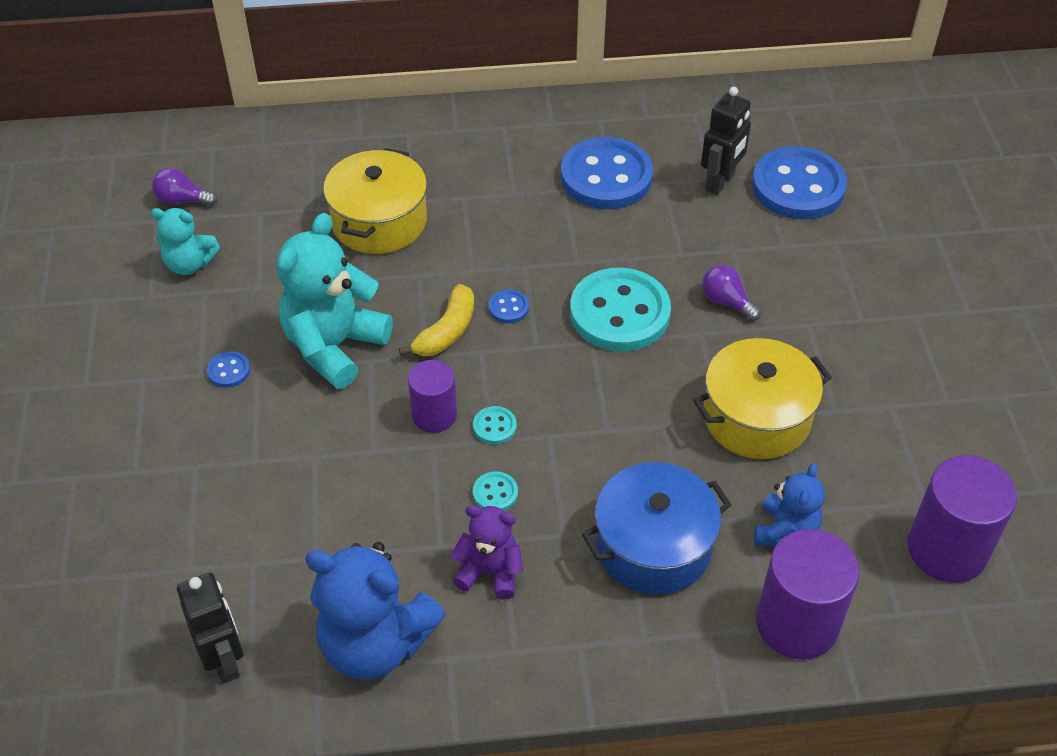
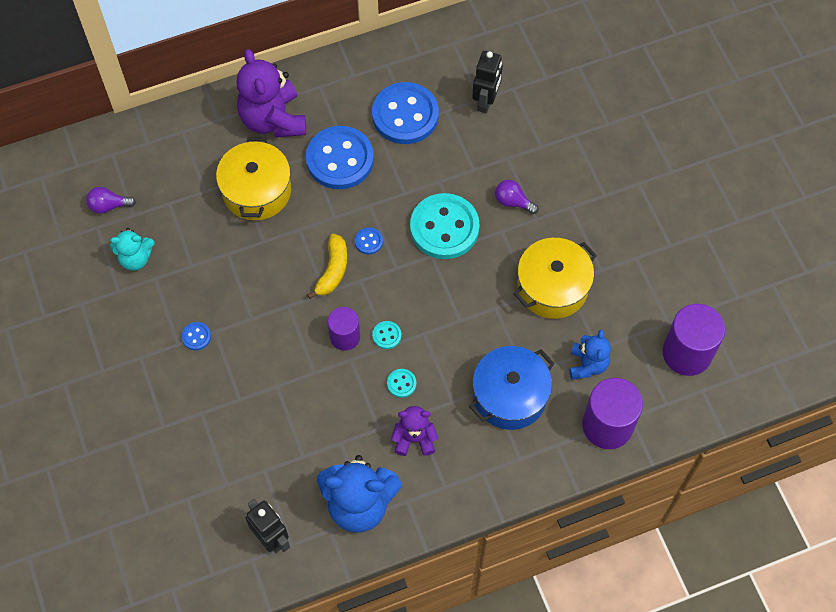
camera: 15 degrees left, 15 degrees up
turquoise teddy bear [277,213,393,389] -> none
blue button [752,146,847,219] -> blue button moved to [306,126,374,189]
none -> purple teddy bear [236,49,306,137]

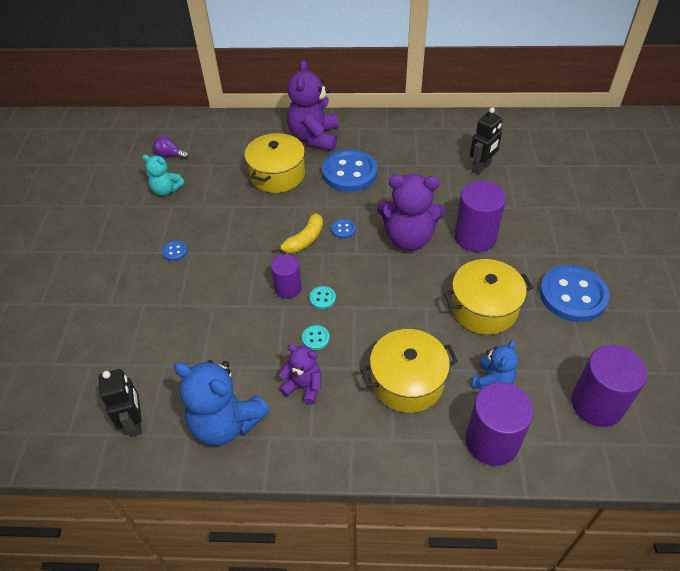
camera: 25 degrees right, 15 degrees down
blue button [372,82,439,144] -> blue button moved to [540,265,609,322]
turquoise button [410,193,479,259] -> purple teddy bear [377,174,446,251]
blue pot [469,346,555,430] -> yellow pot [360,329,458,413]
purple light bulb [495,180,539,214] -> purple cylinder [454,181,506,252]

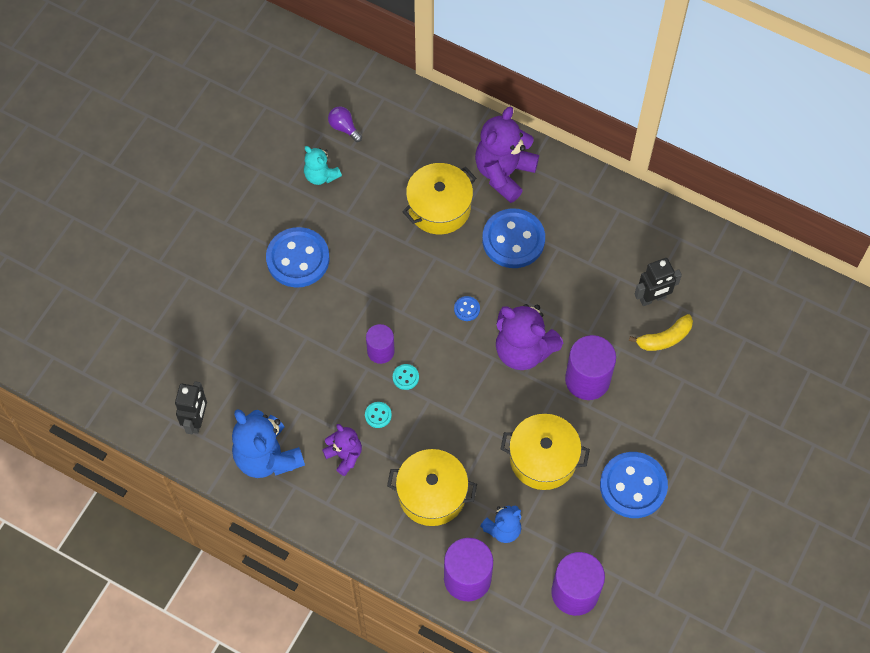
camera: 25 degrees right, 15 degrees up
blue button [162,240,188,261] -> blue button [266,227,330,288], size x2.46
yellow banana [273,213,323,253] -> yellow banana moved to [629,314,693,351]

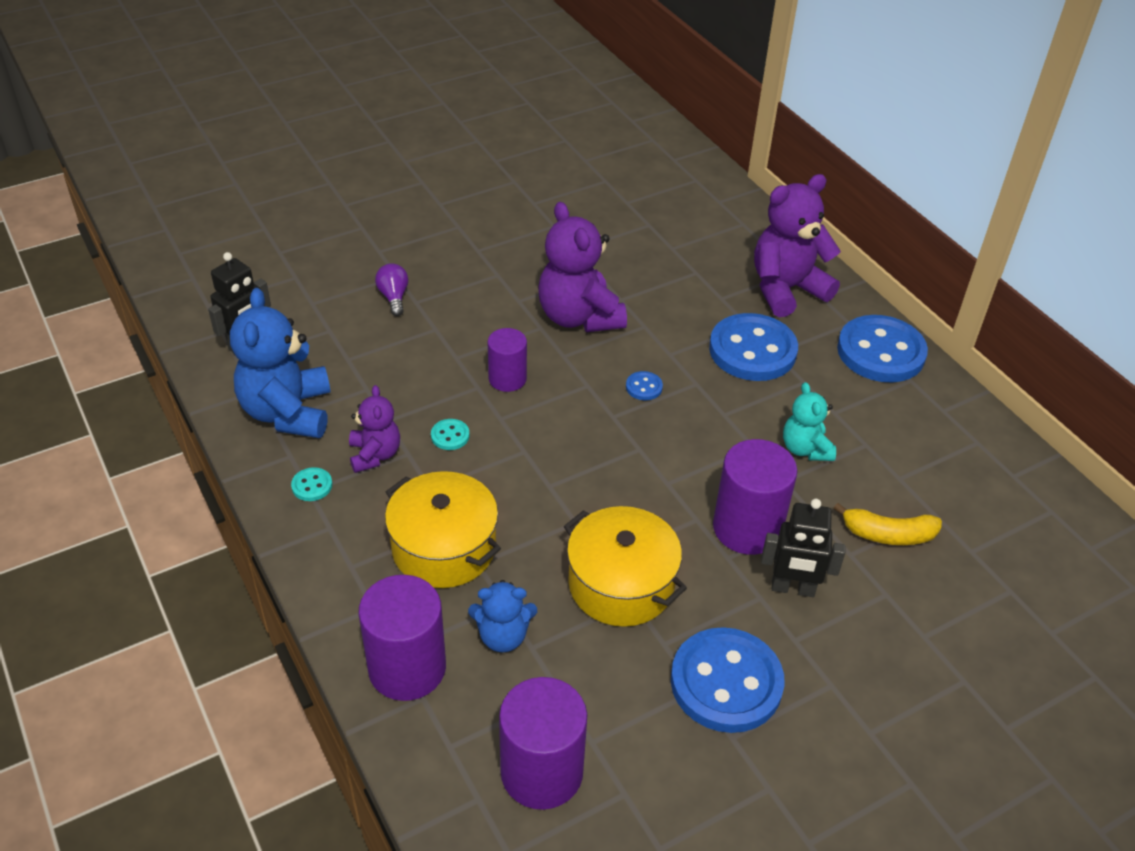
camera: 30 degrees right, 20 degrees down
blue button [266,227,330,288] -> blue button moved to [837,315,928,383]
turquoise teddy bear [304,146,342,185] -> turquoise teddy bear moved to [783,382,836,461]
purple light bulb [328,107,362,142] -> purple light bulb moved to [375,263,408,316]
turquoise button [393,364,419,390] -> turquoise button moved to [291,467,332,501]
yellow pot [402,163,476,234] -> none
purple teddy bear [496,304,563,370] -> purple teddy bear moved to [538,202,627,332]
black robot [635,258,682,306] -> black robot moved to [761,499,846,597]

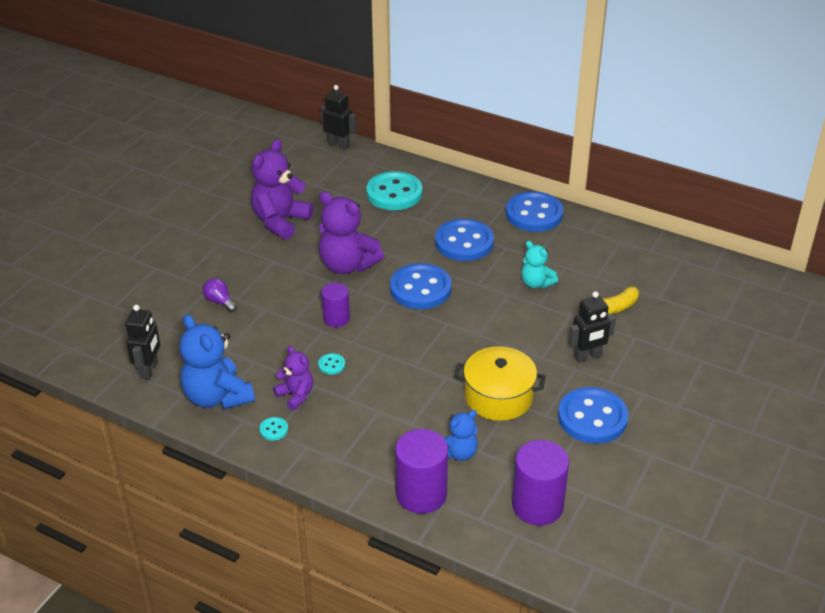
camera: 30 degrees left, 5 degrees down
yellow pot [385,471,501,588] -> none
blue button [626,371,663,400] -> blue button [390,263,452,309], size x2.46
purple cylinder [713,439,797,555] -> none
purple teddy bear [754,174,841,317] -> purple teddy bear moved to [251,139,314,240]
none -> black robot [321,85,357,150]
none -> turquoise button [366,171,422,210]

